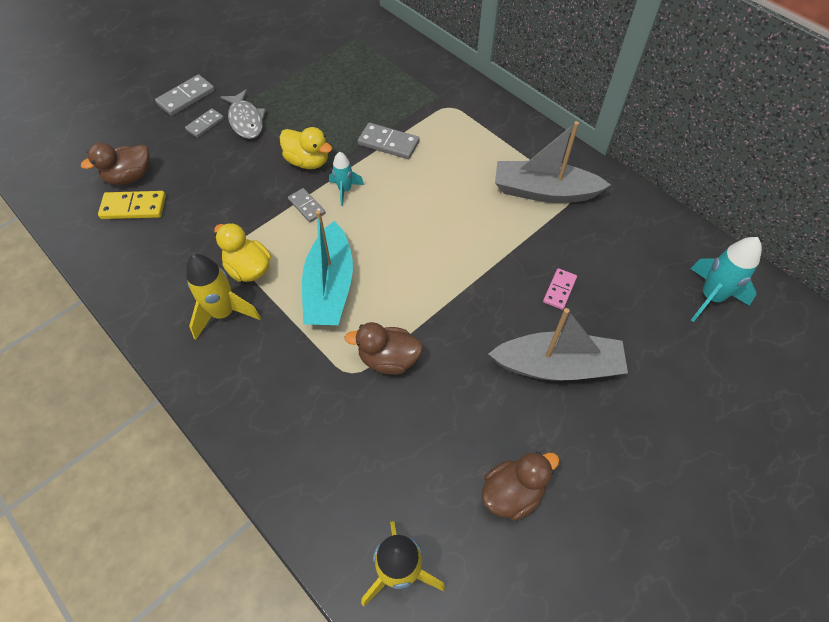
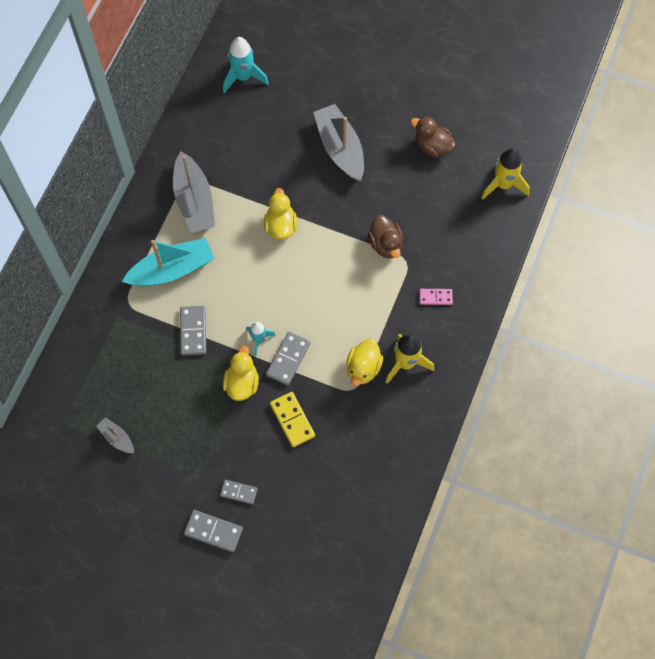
camera: 115 degrees left, 10 degrees up
brown duck [81,143,150,185] -> none
yellow domino [98,191,166,219] -> yellow domino moved to [270,392,315,447]
grey fish [221,89,266,139] -> none
grey domino [288,188,326,222] -> grey domino [266,332,310,386], size x1.53
turquoise boat [302,210,353,325] -> turquoise boat moved to [122,238,215,286]
pink domino [543,268,577,310] -> pink domino moved to [420,289,453,305]
none -> grey boat [96,417,134,453]
none -> yellow duck [264,188,297,239]

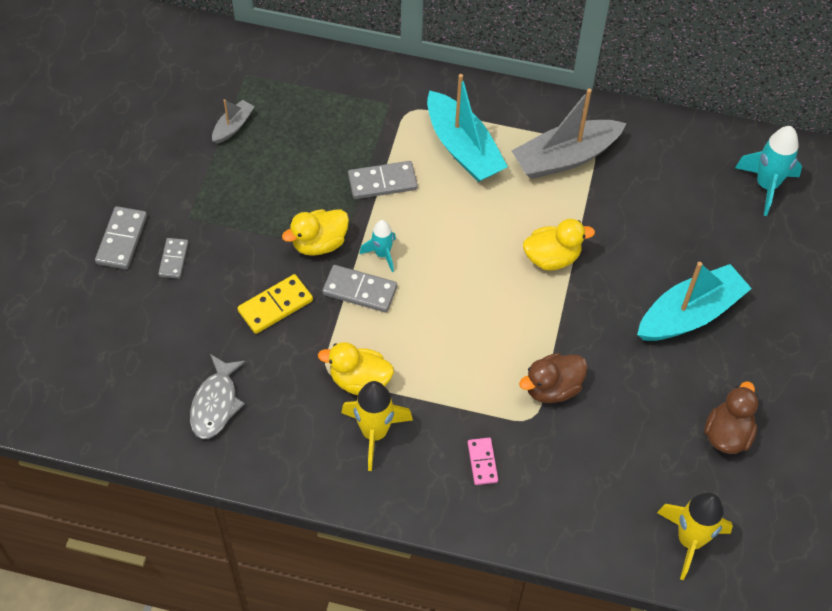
camera: 80 degrees right, 10 degrees down
yellow duck [223,346,259,401] -> yellow duck turned 150 degrees clockwise [282,209,349,256]
grey boat [313,104,364,181] -> turquoise boat [637,262,752,341]
none -> grey fish [190,354,246,439]

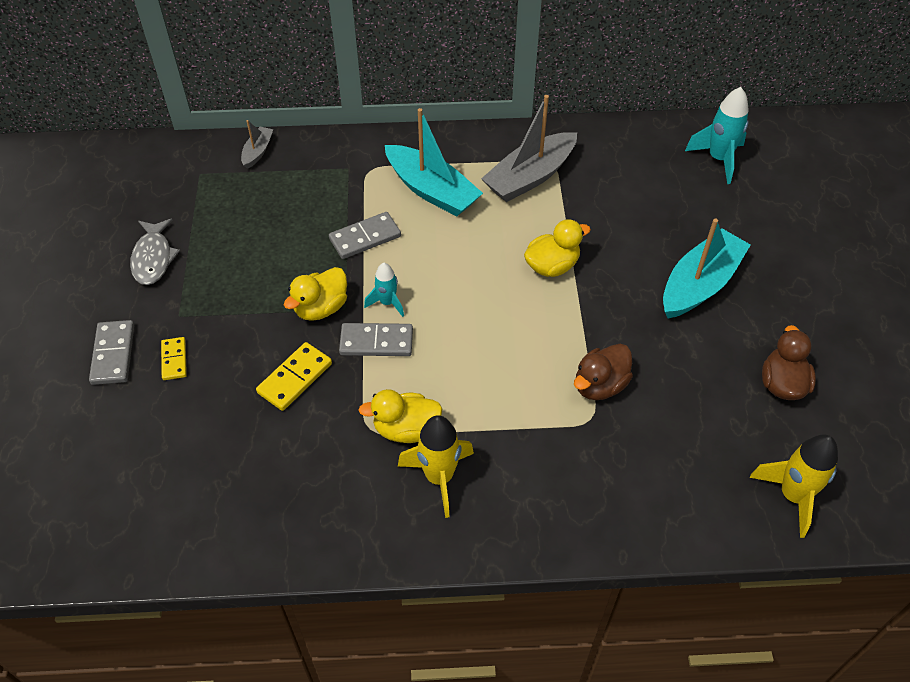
camera: 15 degrees left, 5 degrees down
grey domino [158,238,188,279] -> yellow domino [161,337,187,380]
grey fish [190,354,246,439] -> grey fish moved to [130,219,180,285]
grey boat [212,99,255,144] -> grey boat moved to [241,120,273,169]
pink domino [468,438,498,485] -> none

